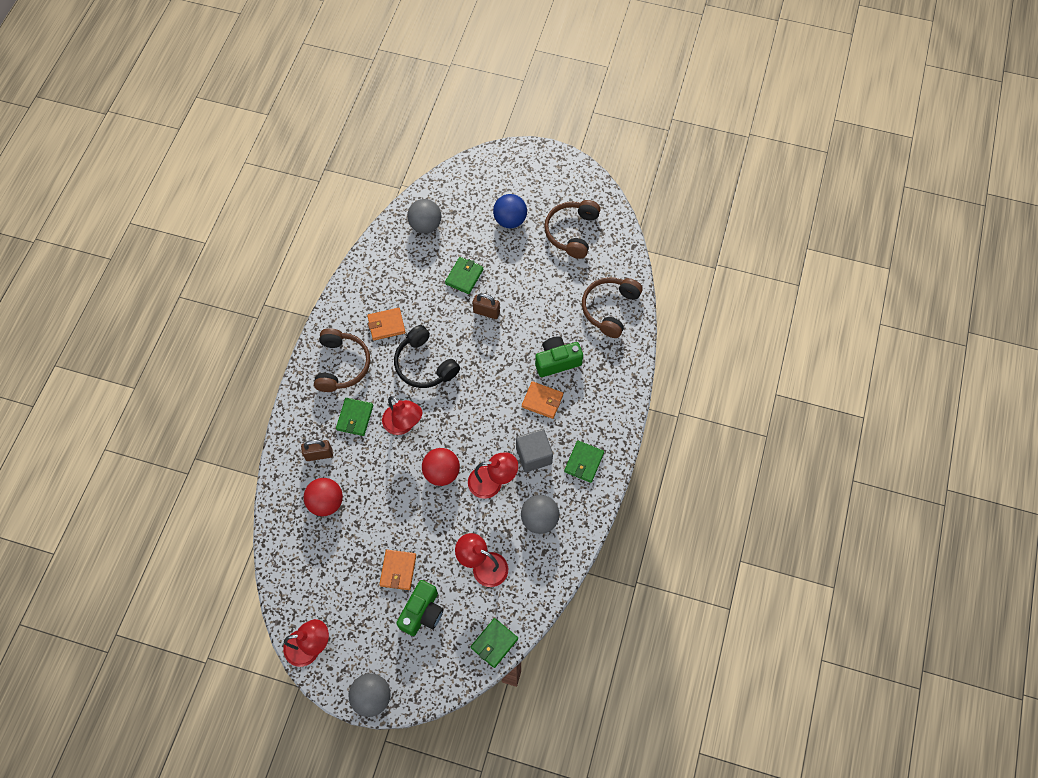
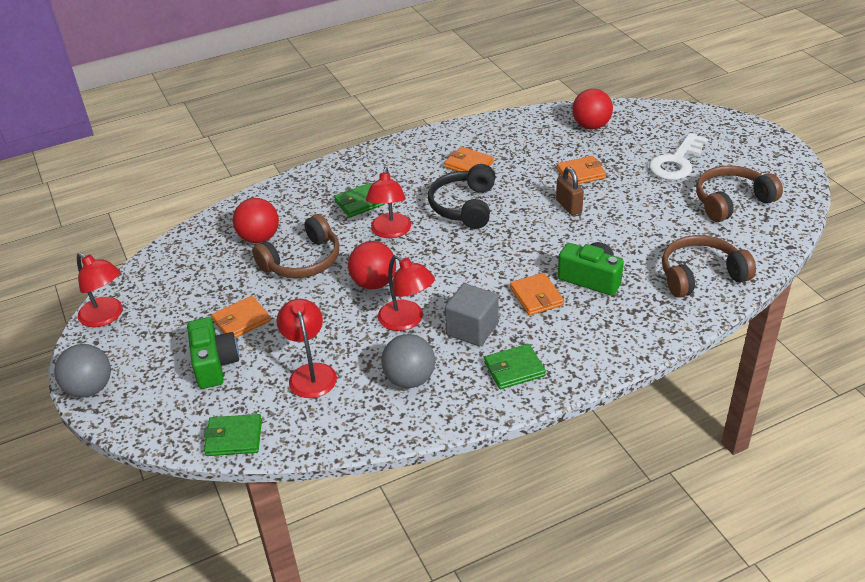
camera: 50 degrees right, 25 degrees down
brown padlock [301,440,333,461] -> none
brown headphones [314,328,370,392] -> brown headphones moved to [252,214,339,278]
green camera [396,580,444,636] -> green camera turned 90 degrees counterclockwise [187,317,239,389]
grey ball [407,199,442,233] -> red ball [572,89,613,129]
green wallet [445,257,483,294] -> orange wallet [557,156,606,184]
blue ball [493,194,527,228] -> white key [649,133,708,180]

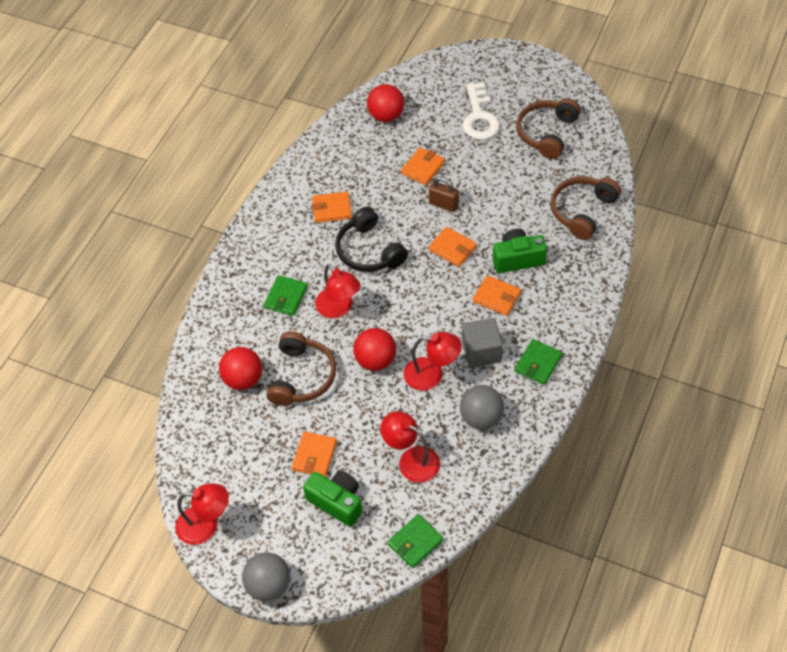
camera: 40 degrees left, 15 degrees up
none -> orange wallet [429,227,477,267]

